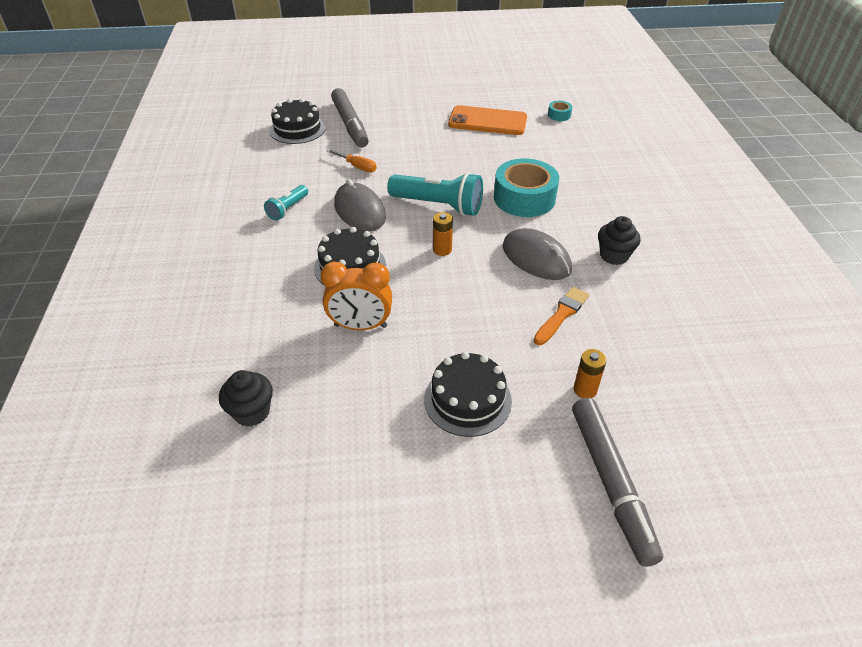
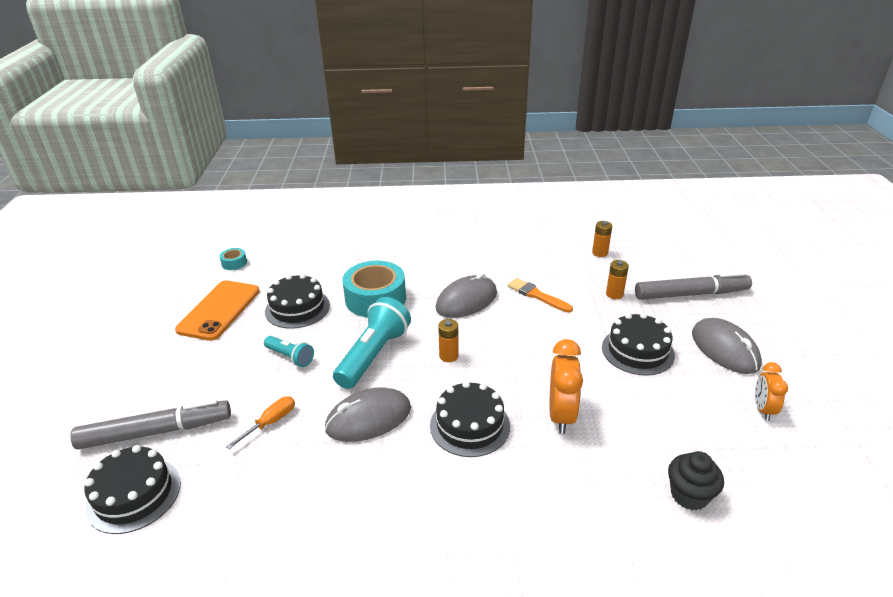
camera: 85 degrees left, 10 degrees down
turquoise flashlight [264,185,308,220] -> turquoise flashlight moved to [264,336,314,367]
black cupcake [598,216,641,265] -> none
none -> black cake [265,274,330,329]
none -> orange battery [592,221,612,257]
none -> grey mouse [692,318,762,374]
none -> orange clock [755,362,788,421]

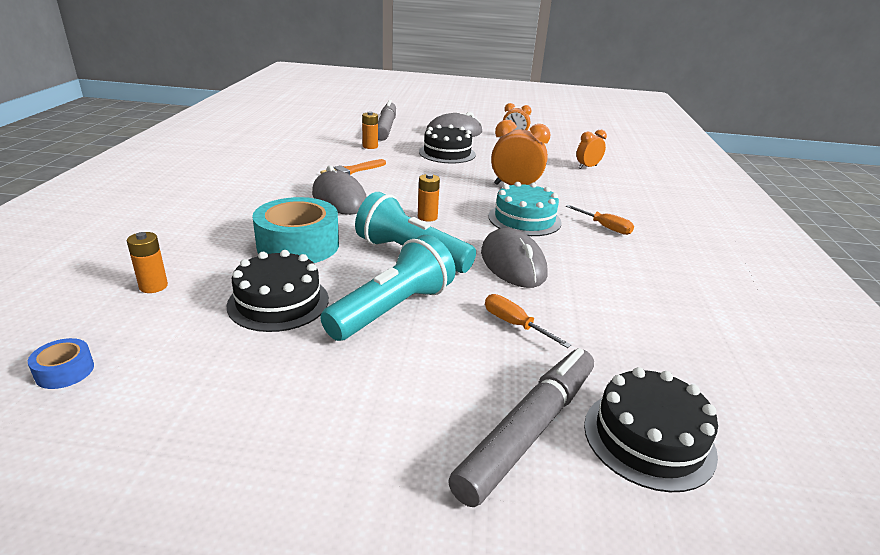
camera: 85 degrees left, 5 degrees down
grey marker [70,399,231,449] -> grey marker turned 45 degrees clockwise [448,348,594,507]
orange phone [175,280,260,341] -> none
turquoise tape [219,248,247,270] -> blue tape [28,338,94,389]
turquoise flashlight [264,336,314,367] -> turquoise flashlight [320,235,456,341], size x1.85
black cake [430,381,510,457] -> turquoise cake [488,182,562,236]
orange battery [592,221,612,257] -> orange battery moved to [127,232,168,293]
black cupcake [668,451,724,511] -> orange clock [576,130,607,169]
none -> orange screwdriver [566,205,634,235]

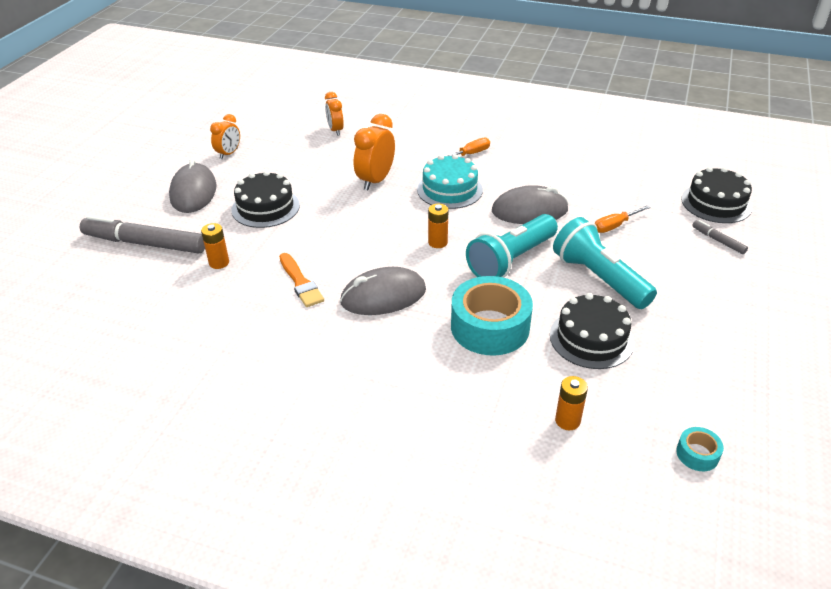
camera: 75 degrees left, 10 degrees up
blue tape [28,338,94,389] -> turquoise tape [676,427,724,471]
grey marker [448,348,594,507] -> grey marker [692,220,748,254], size x0.45

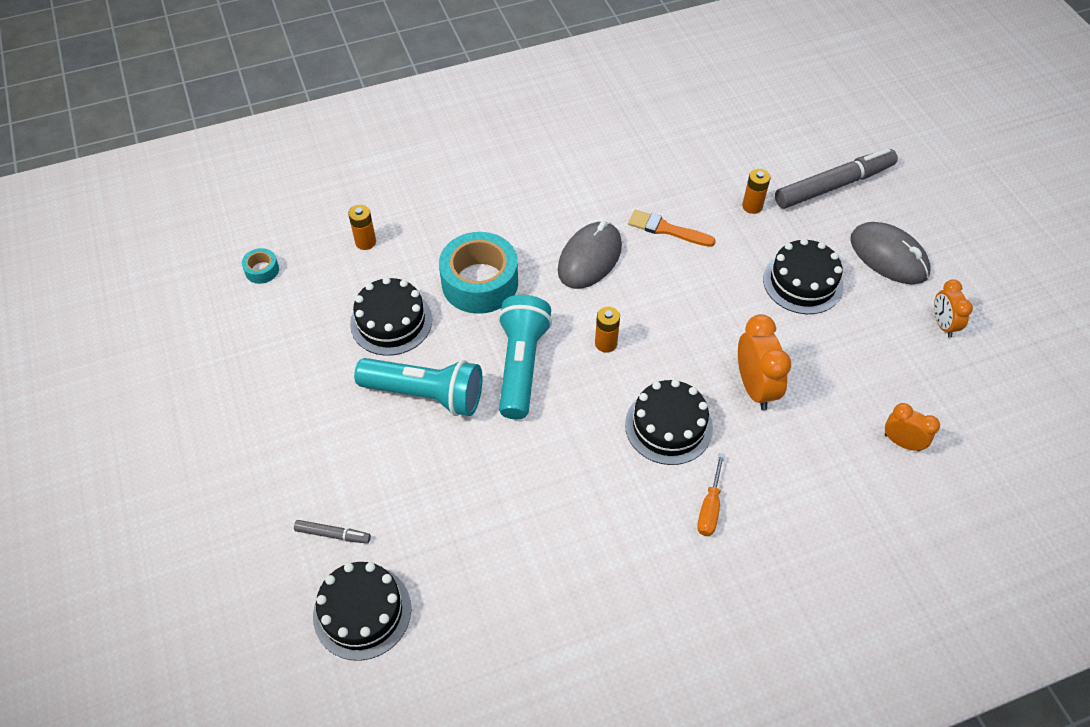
camera: 140 degrees right, 15 degrees up
turquoise cake [417,154,483,209] -> black cake [625,379,713,465]
grey mouse [492,185,569,224] -> none
orange screwdriver [595,205,651,233] -> none

